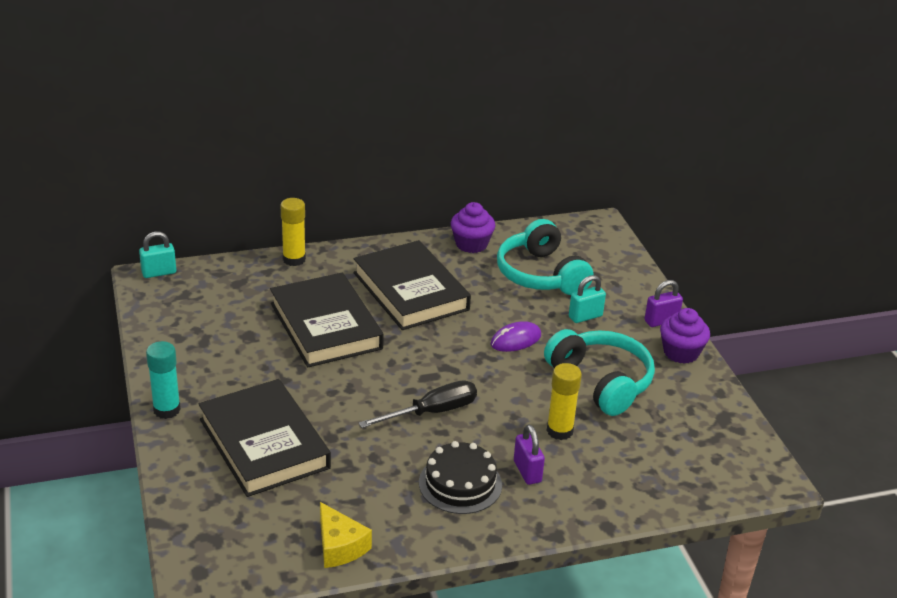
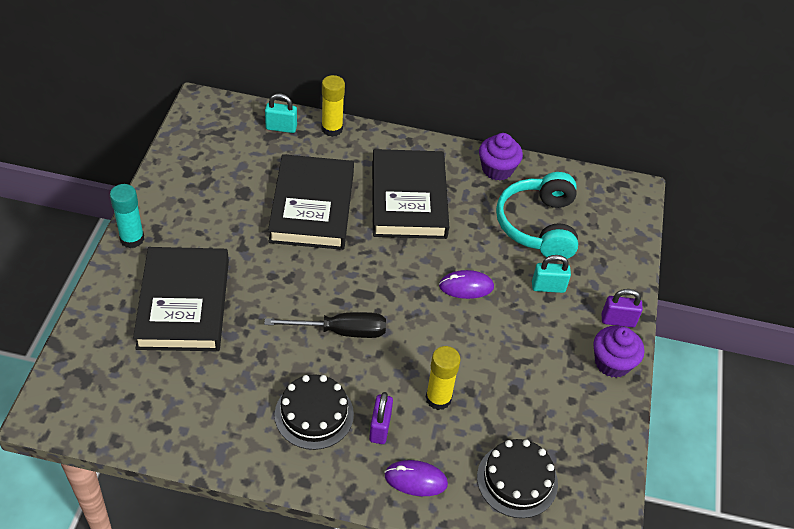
camera: 25 degrees right, 15 degrees up
turquoise padlock [139,232,176,278] -> turquoise padlock moved to [265,94,297,133]
yellow cheese [320,502,372,568] -> none
turquoise headphones [544,329,655,416] -> none
none -> purple mouse [385,460,448,496]
none -> black cake [477,439,558,518]

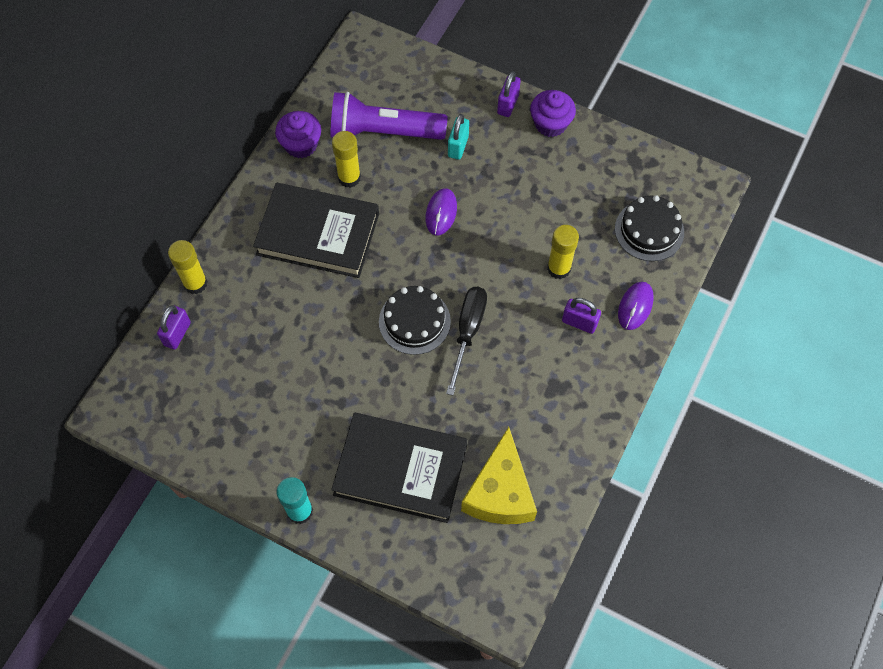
camera: 70 degrees left, 15 degrees up
turquoise padlock [265,94,297,133] -> purple padlock [157,305,191,350]
black book [268,154,354,250] -> none
black cake [275,374,354,450] -> black cake moved to [379,286,451,355]
turquoise headphones [496,172,578,259] -> purple flashlight [330,92,447,140]
none -> yellow glue stick [332,131,361,188]
none -> yellow cheese [461,427,537,524]

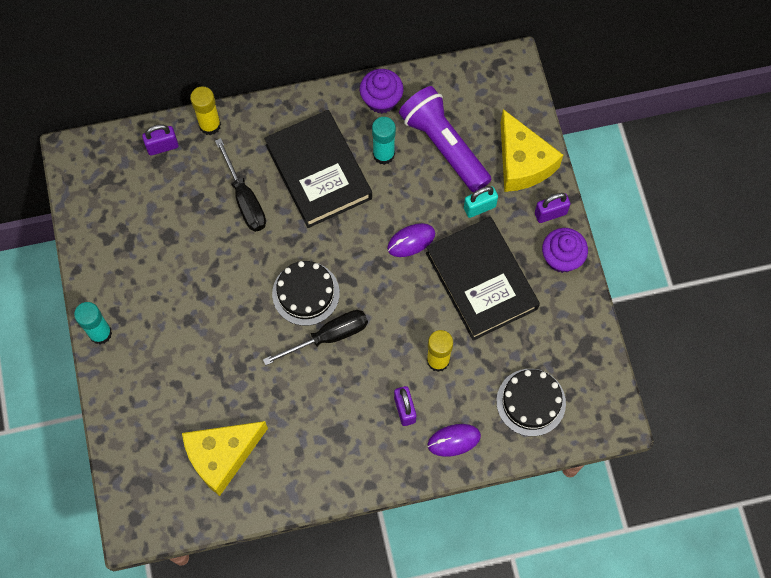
camera: 50 degrees right, 5 degrees up
black book [331,413,467,523] -> black book moved to [426,217,540,340]
yellow glue stick [332,131,361,188] -> turquoise glue stick [372,117,396,165]
none -> black screwdriver [215,138,266,232]
none -> yellow cheese [501,109,563,192]

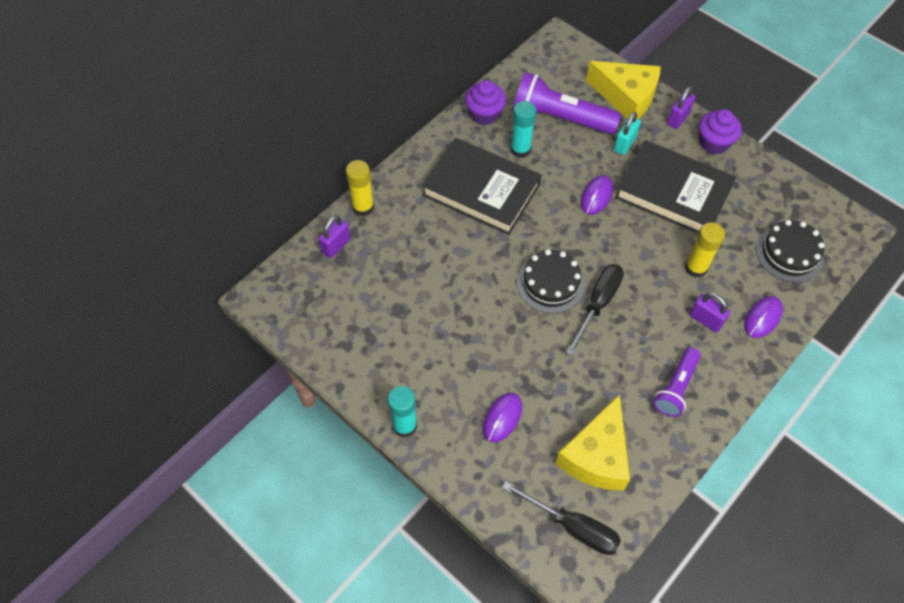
camera: 35 degrees left, 10 degrees down
black screwdriver [215,138,266,232] -> black screwdriver moved to [502,481,621,555]
none -> purple mouse [483,393,522,443]
none -> purple flashlight [654,347,701,417]

